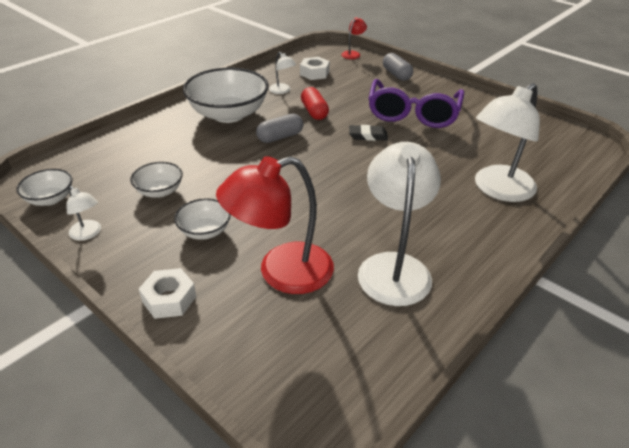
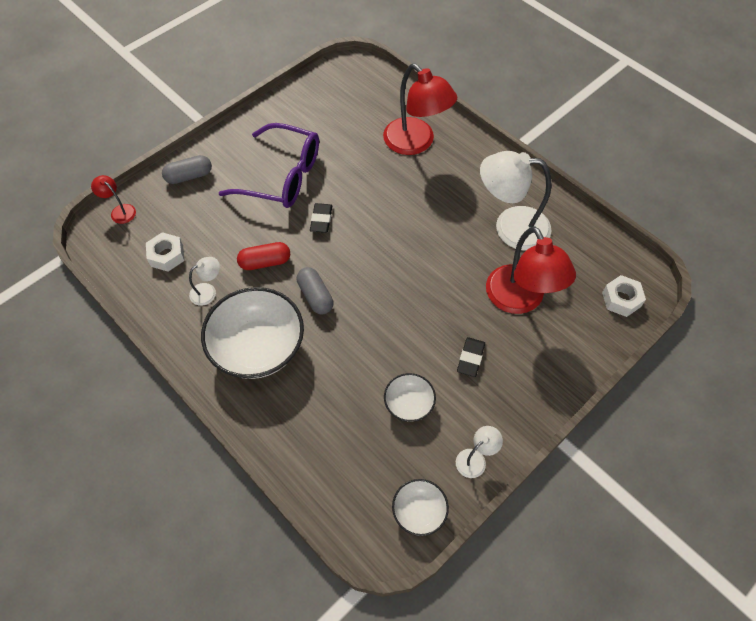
camera: 85 degrees left, 20 degrees up
white nut [139,268,196,319] -> white nut moved to [602,275,646,317]
white bowl [174,198,231,240] -> black eraser [457,337,485,377]
white lamp [475,83,540,202] -> red lamp [383,64,457,155]

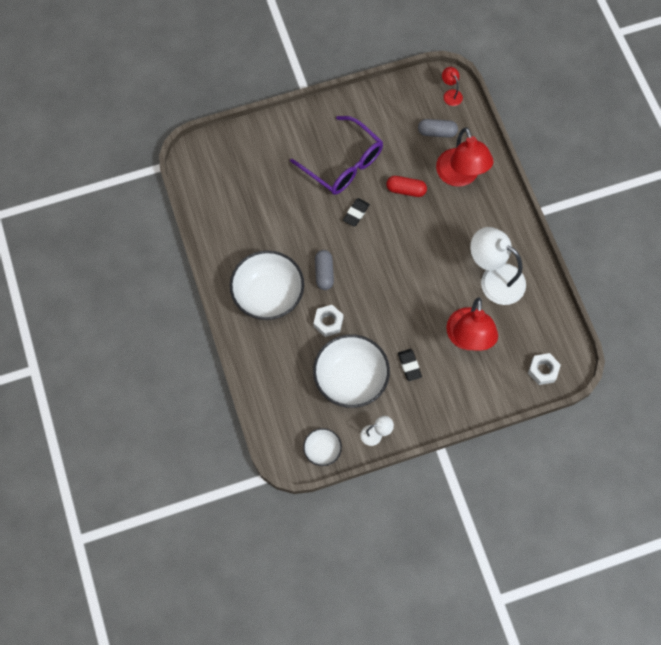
camera: 25 degrees right, 10 degrees up
red lamp [91,175,136,224] -> red lamp moved to [442,67,463,106]
white nut [146,232,184,272] -> white nut moved to [313,305,343,337]
grey capsule [162,155,212,184] -> grey capsule moved to [418,119,458,138]
white lamp [189,257,220,306] -> none
red capsule [237,242,290,270] -> red capsule moved to [386,176,427,197]
white bowl [384,373,436,422] -> white bowl [313,334,390,408], size x2.01
black eraser [457,337,485,377] -> black eraser turned 60 degrees counterclockwise [398,349,422,381]

